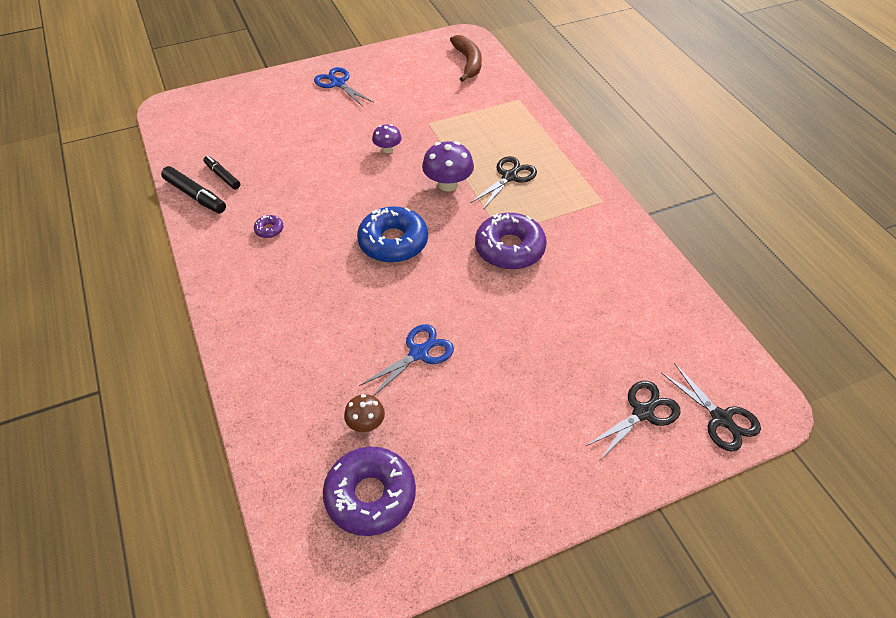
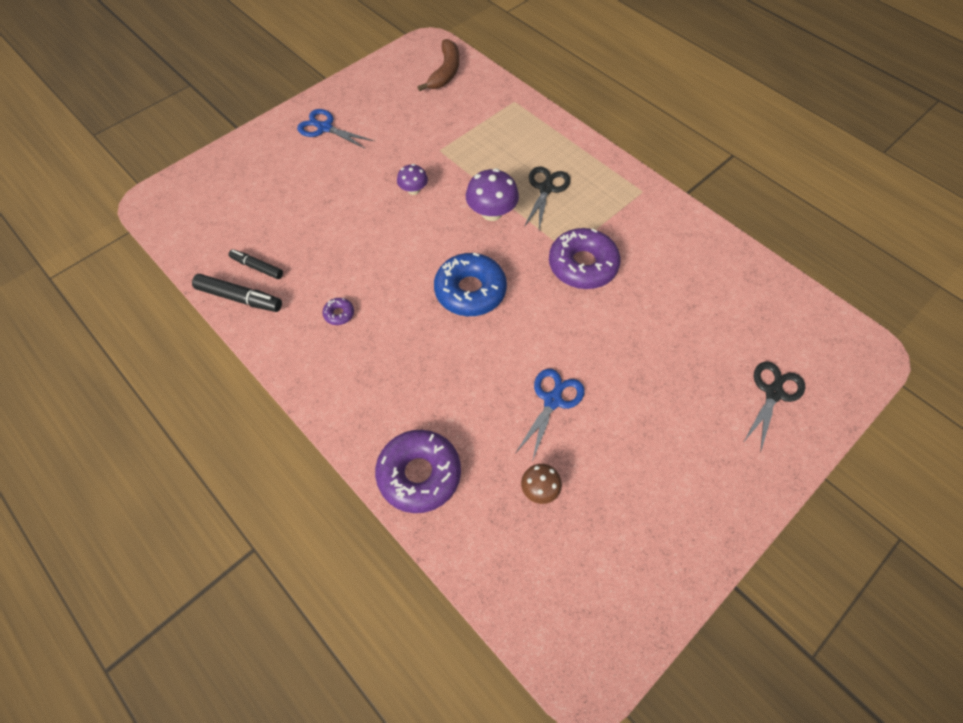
camera: 20 degrees left, 10 degrees up
purple donut [323,446,416,536] -> purple donut moved to [375,430,461,513]
brown banana [450,35,482,82] -> brown banana turned 45 degrees clockwise [417,39,459,91]
black scissors [661,363,761,452] -> none

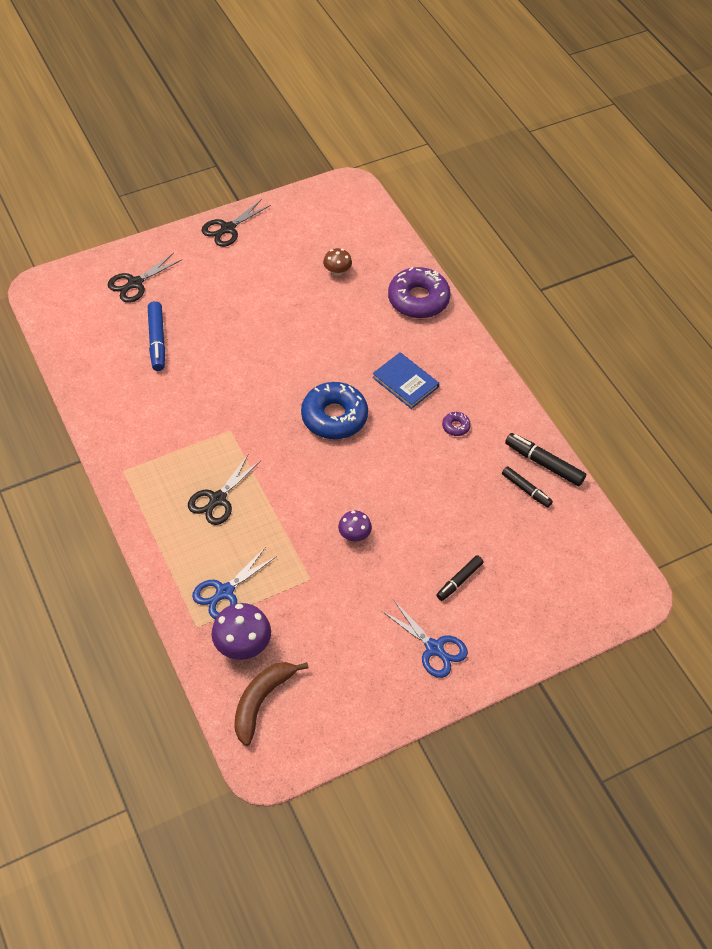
camera: 165 degrees left, 5 degrees down
purple mushroom [466,168,519,221] -> purple mushroom moved to [212,603,271,660]
blue scissors [516,369,585,461] -> blue scissors moved to [192,547,277,619]
purple donut [549,228,621,289] -> none
none -> blue marker [148,301,165,371]
none -> black scissors [201,199,271,247]
none -> blue book [372,352,439,409]
none -> black marker [436,555,484,601]

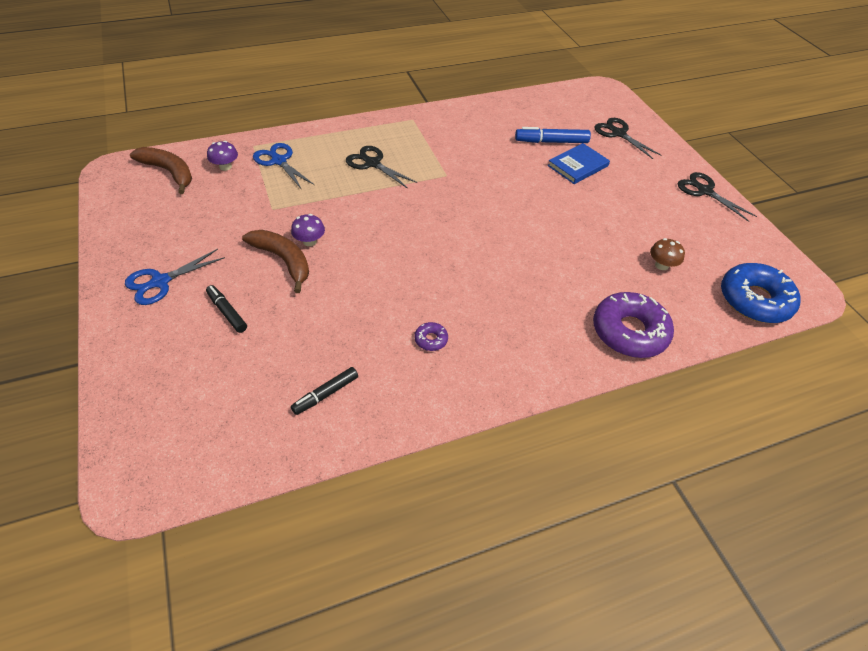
camera: 95 degrees right, 5 degrees down
purple mushroom [212,603,271,660] -> purple mushroom [207,141,238,171], size x0.60
blue donut [301,382,368,439] -> blue donut moved to [721,263,801,323]
blue book [372,352,439,409] -> blue book moved to [548,143,610,184]
black marker [505,433,586,486] -> none
none -> brown banana [242,230,309,293]

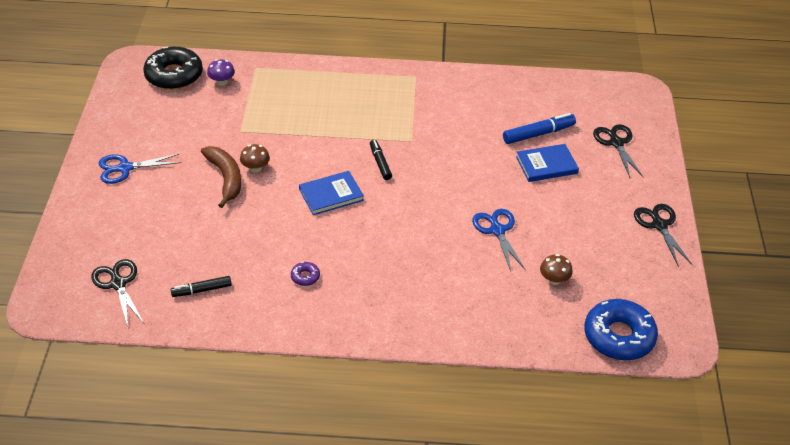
camera: 25 degrees right, 5 degrees down
brown banana [130,147,192,194] -> black donut [143,47,203,90]
black marker [206,285,247,333] -> black marker moved to [370,140,392,180]
blue scissors [253,143,314,190] -> blue scissors moved to [472,209,526,271]
purple mushroom [291,214,325,246] -> brown mushroom [240,144,270,173]
black scissors [346,146,417,189] -> black scissors moved to [91,259,144,327]
blue marker [515,127,591,143] -> blue marker turned 135 degrees clockwise [503,113,576,144]
purple donut [593,292,674,358] -> none
none -> blue book [299,171,364,215]

